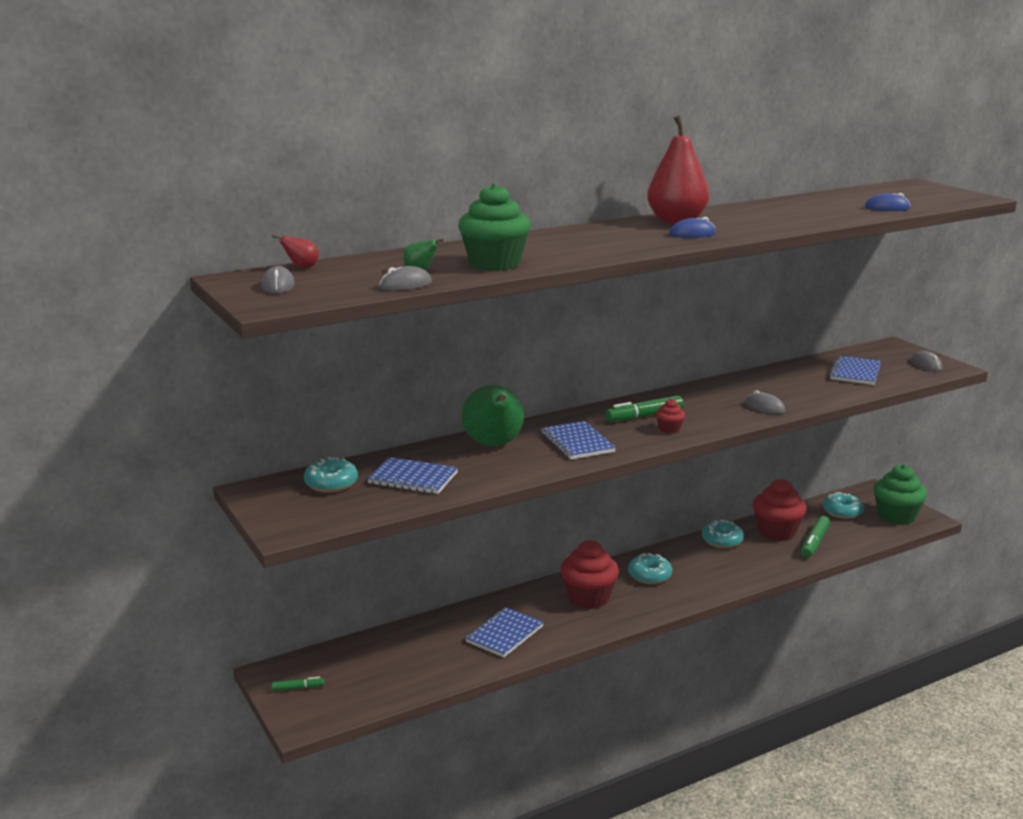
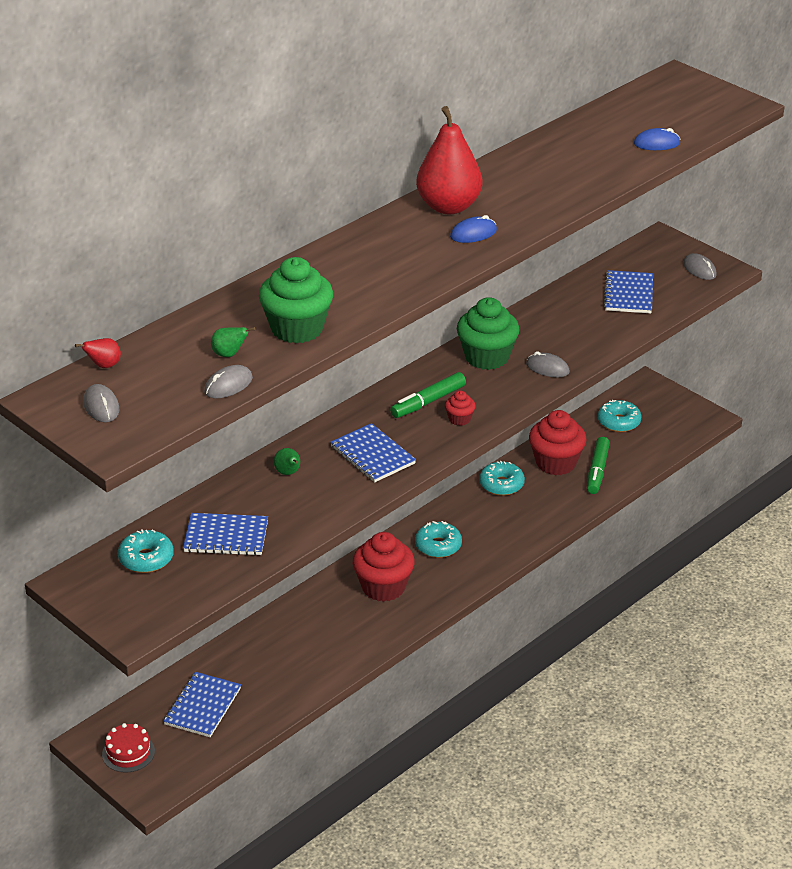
camera: 15 degrees left, 15 degrees up
green marker [272,677,324,691] -> red cake [102,723,155,773]
green pear [462,385,524,446] -> green pear [274,448,300,475], size x0.41
blue notebook [465,607,544,657] -> blue notebook moved to [163,672,241,737]
green cupcake [873,464,927,525] -> green cupcake moved to [457,297,520,370]

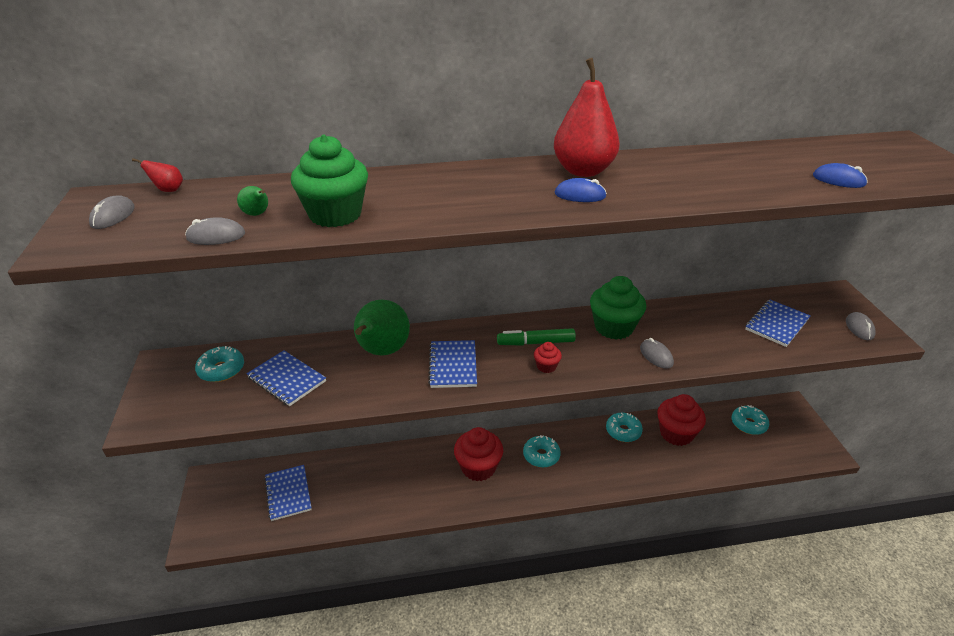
camera: 35 degrees right, 0 degrees up
red cake [102,723,155,773] -> none
blue notebook [163,672,241,737] -> blue notebook turned 75 degrees counterclockwise [264,465,312,521]
green pear [274,448,300,475] -> green pear [354,300,410,355], size x2.42
green marker [587,437,610,494] -> none

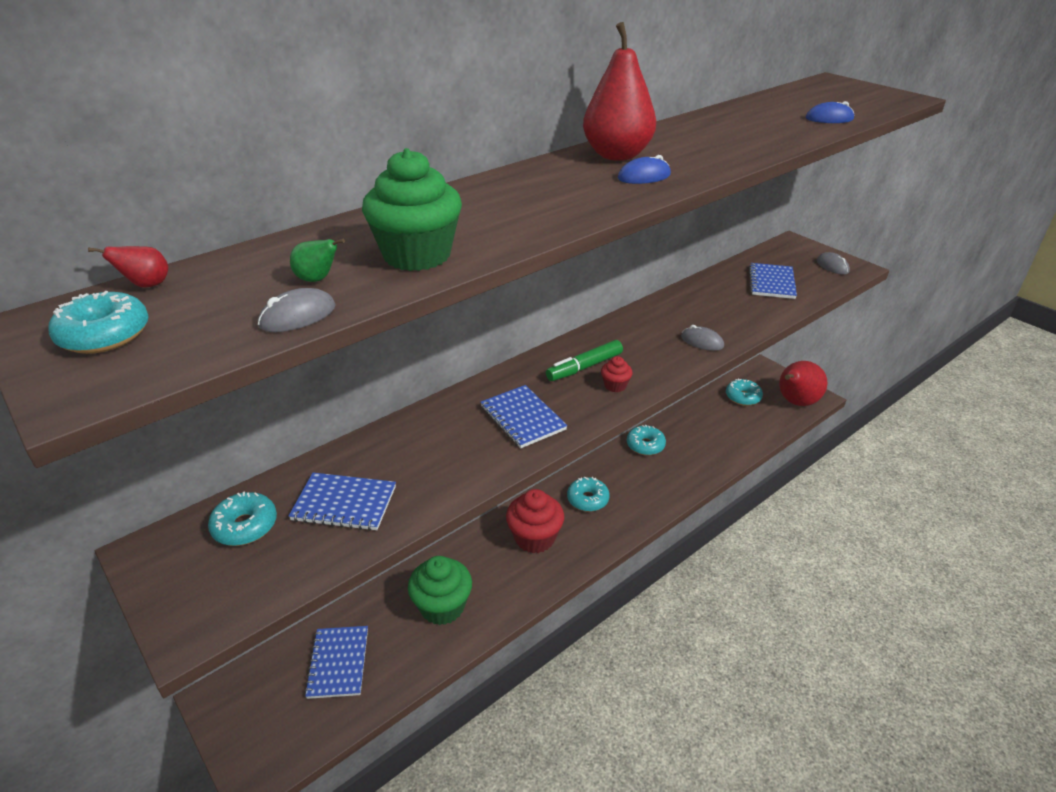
camera: 30 degrees left, 0 degrees up
grey mouse [89,196,134,229] -> turquoise donut [48,291,149,354]
blue notebook [264,465,312,521] -> blue notebook turned 45 degrees clockwise [304,626,368,699]
green pear [354,300,410,355] -> none
green cupcake [590,276,646,340] -> green cupcake moved to [408,556,472,625]
red cupcake [657,394,706,446] -> none
none -> red pear [779,361,827,406]

